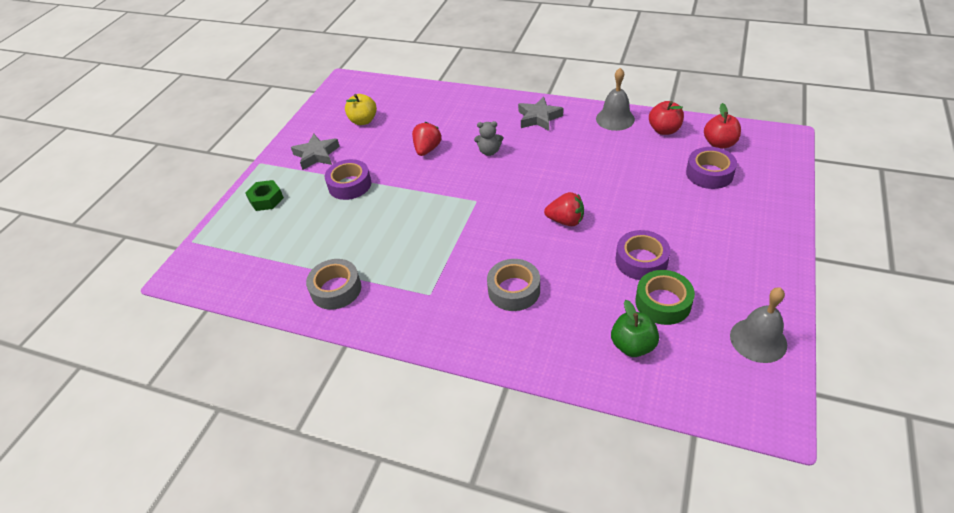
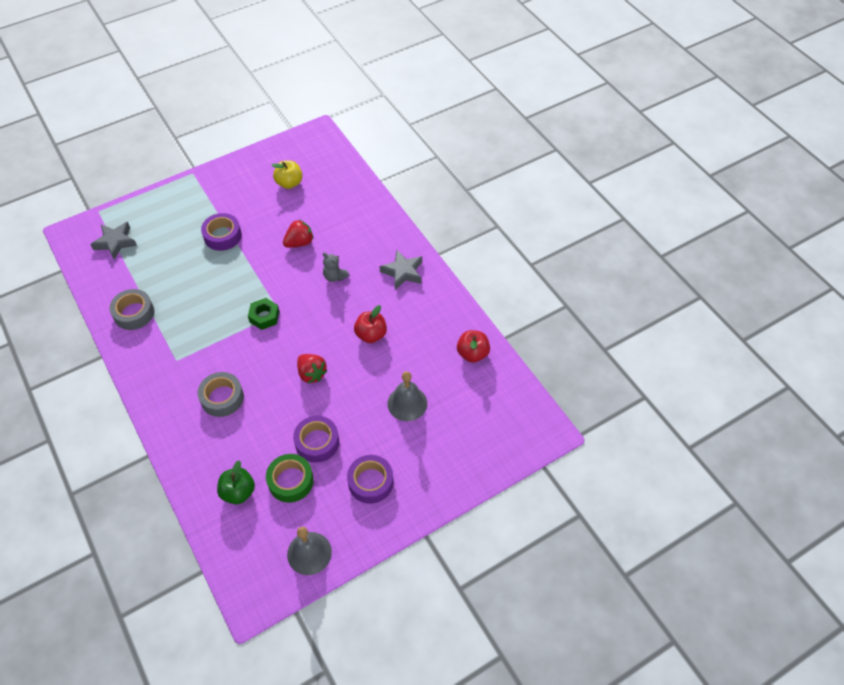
camera: 35 degrees right, 10 degrees up
green nut [246,180,284,211] -> green nut moved to [248,298,280,330]
grey star [291,133,340,170] -> grey star moved to [90,222,137,259]
grey bell [596,68,635,131] -> grey bell moved to [388,371,427,421]
purple tape [686,147,737,189] -> purple tape moved to [347,455,393,504]
red apple [704,103,741,149] -> red apple moved to [354,305,387,343]

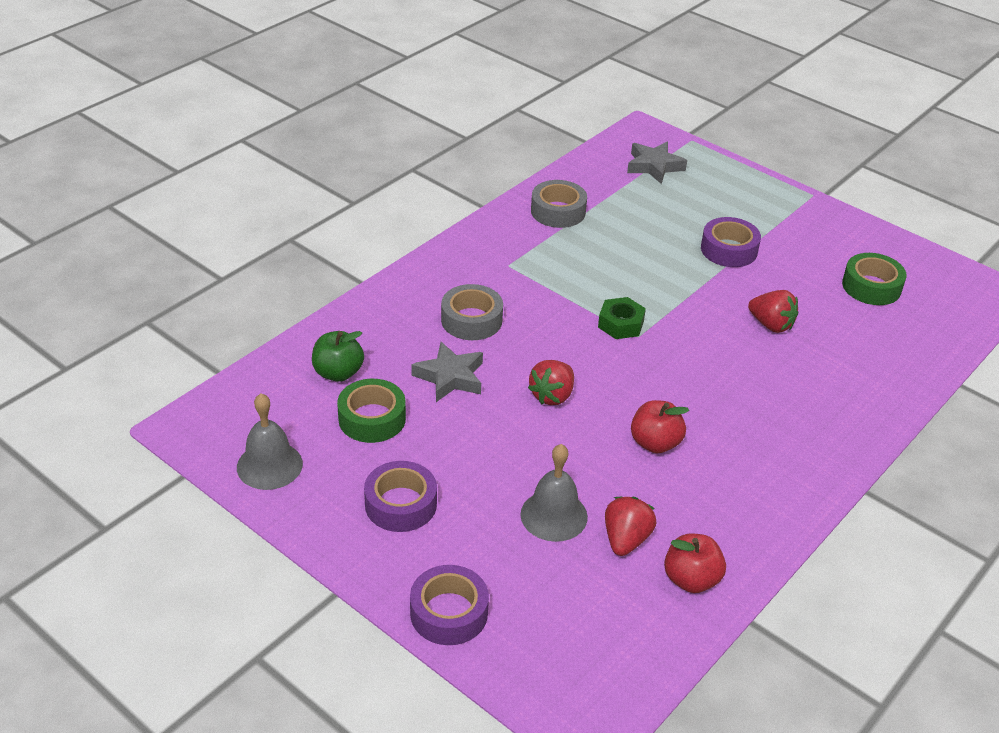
camera: 70 degrees right, 15 degrees down
yellow apple [271,160,302,189] -> green tape [842,253,907,305]
purple tape [293,416,339,463] -> purple tape moved to [410,565,489,645]
grey teddy bear [323,252,349,282] -> none
grey star [380,250,422,290] -> grey star moved to [411,342,483,402]
none -> red strawberry [605,497,656,556]

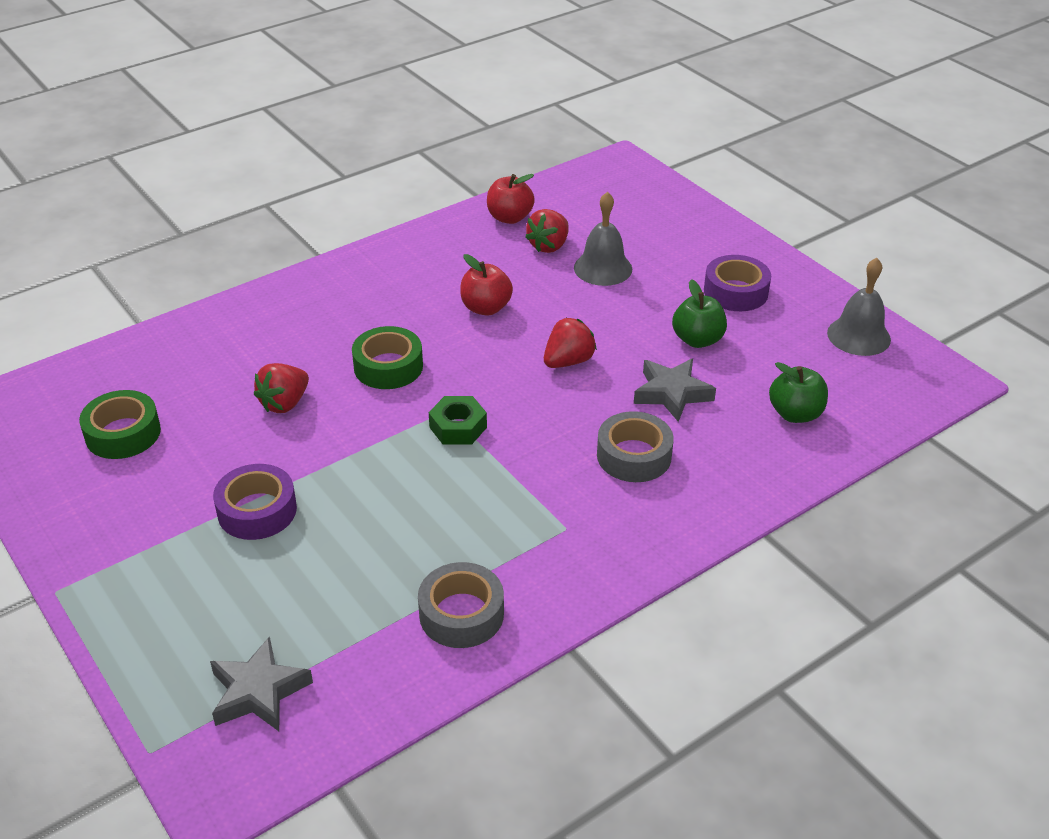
camera: 165 degrees left, 0 degrees up
green tape [337,379,406,443] -> green tape moved to [352,326,423,389]
purple tape [410,565,489,645] -> none
red strawberry [748,290,798,333] -> red strawberry turned 105 degrees counterclockwise [254,363,309,413]
none -> green apple [672,279,727,348]

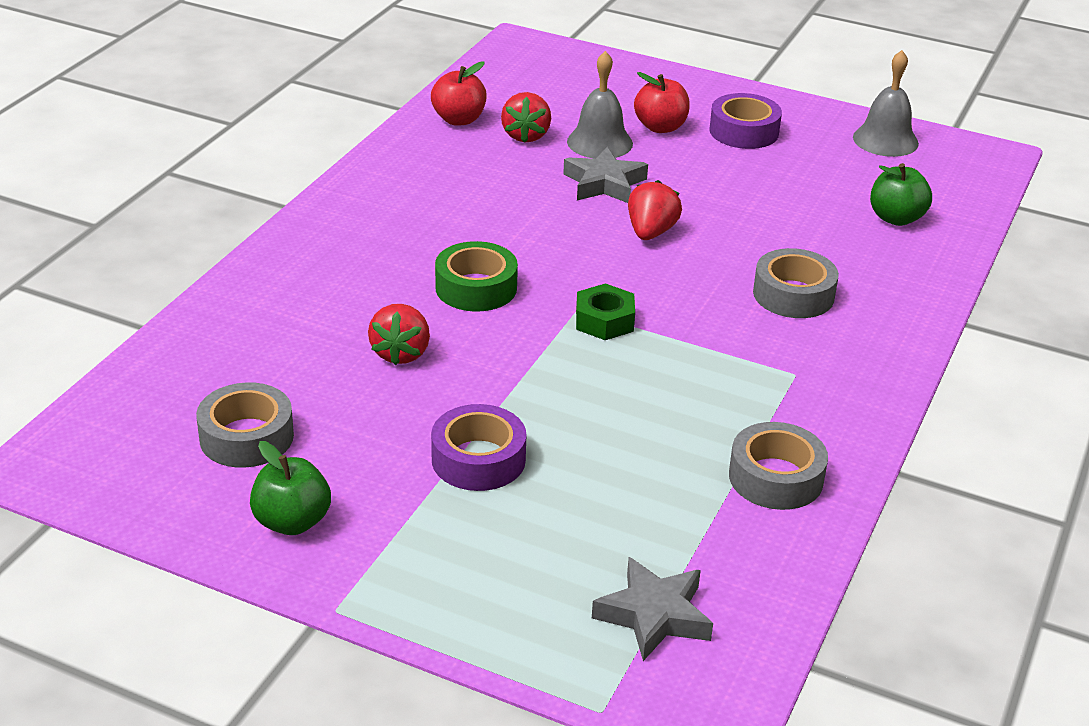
camera: 30 degrees left, 5 degrees down
green tape [79,390,161,459] -> grey tape [196,382,294,468]
red apple [460,254,513,316] -> red apple moved to [634,72,690,133]
grey star [634,358,716,422] -> grey star moved to [563,147,648,203]
green apple [672,279,727,348] -> green apple moved to [250,441,331,535]

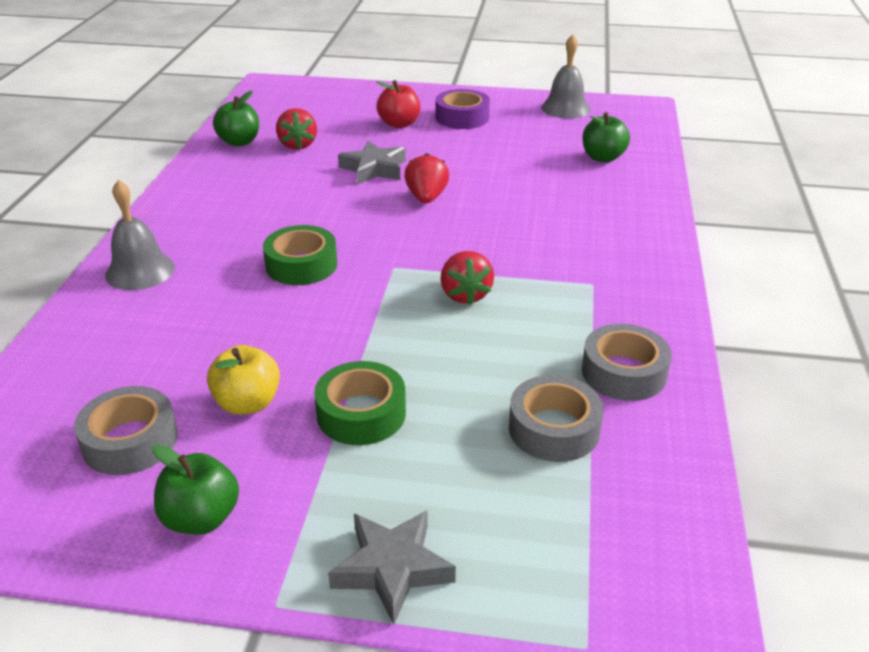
camera: 15 degrees left, 0 degrees up
red strawberry [368,304,430,366] -> red strawberry moved to [440,251,494,305]
red apple [431,62,487,126] -> green apple [213,91,259,146]
purple tape [431,404,526,491] -> green tape [314,361,406,445]
grey bell [567,51,633,159] -> grey bell moved to [105,180,175,290]
green nut [576,283,635,340] -> none
grey star [592,557,713,661] -> grey star moved to [328,510,456,624]
grey tape [753,248,839,318] -> grey tape moved to [509,375,604,462]
none -> yellow apple [207,345,280,415]

